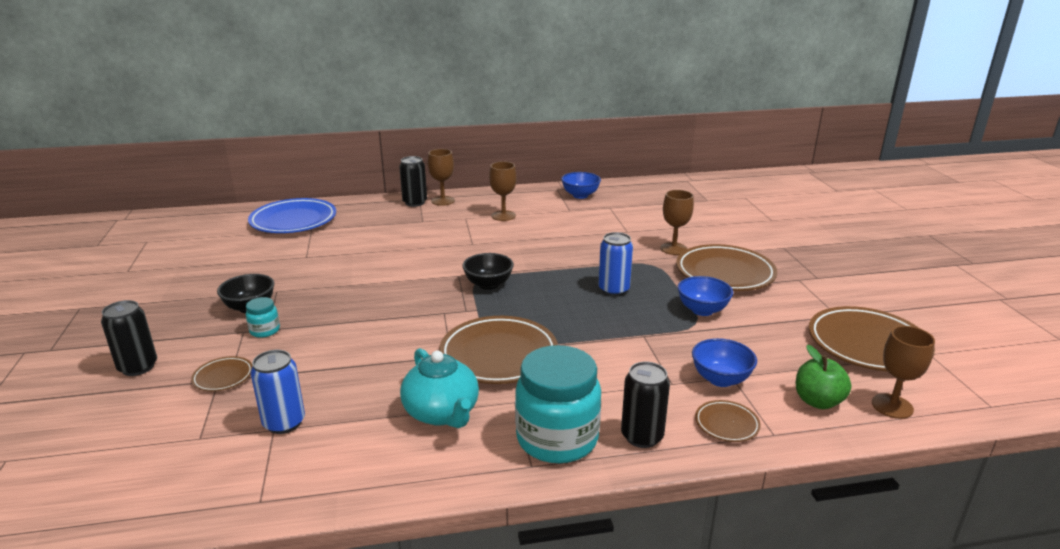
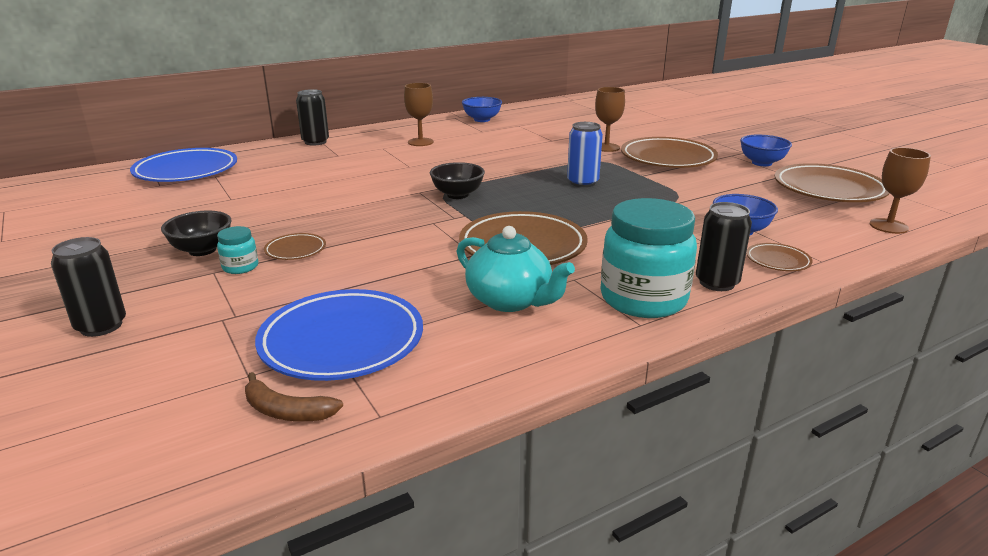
camera: 20 degrees left, 0 degrees up
brown plate [191,356,253,391] -> brown plate moved to [264,233,326,260]
blue can [250,350,305,434] -> blue plate [255,289,423,381]
brown goblet [428,149,455,206] -> none
blue bowl [677,276,733,316] -> blue bowl moved to [740,135,792,166]
green apple [796,345,851,409] -> none
none -> brown banana [245,372,343,422]

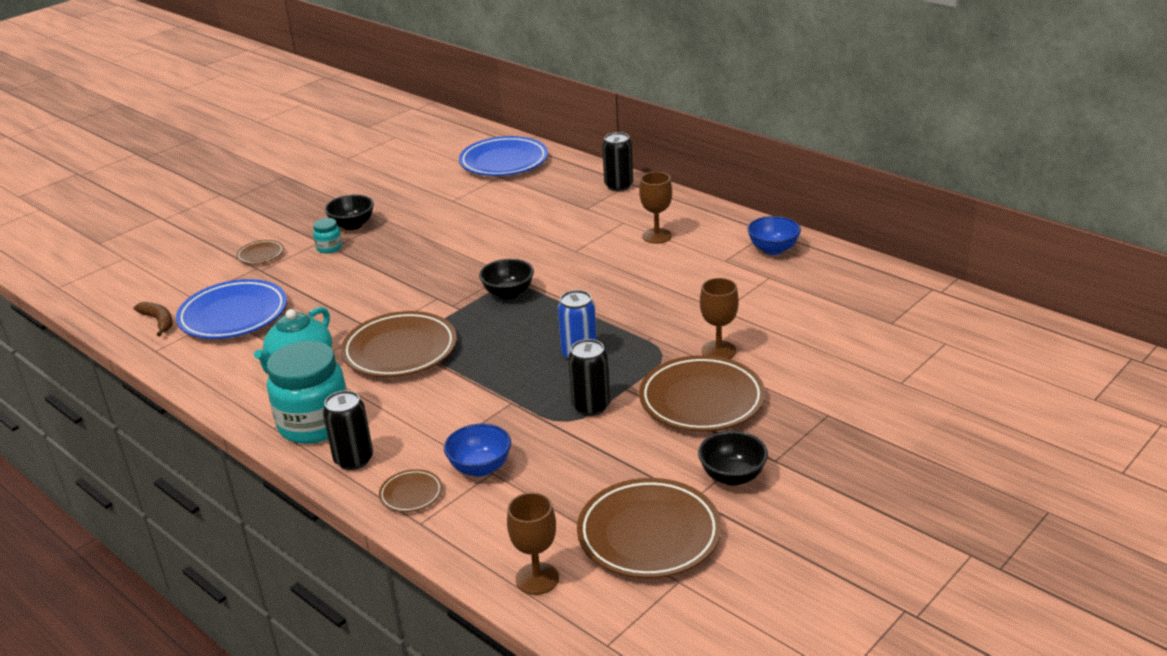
camera: 75 degrees right, 5 degrees up
black can [51,237,126,337] -> black can moved to [568,339,610,416]
brown banana [245,372,343,422] -> brown banana turned 135 degrees clockwise [134,302,173,336]
brown plate [264,233,326,260] -> brown plate moved to [236,240,284,264]
blue bowl [740,135,792,166] -> black bowl [698,431,768,486]

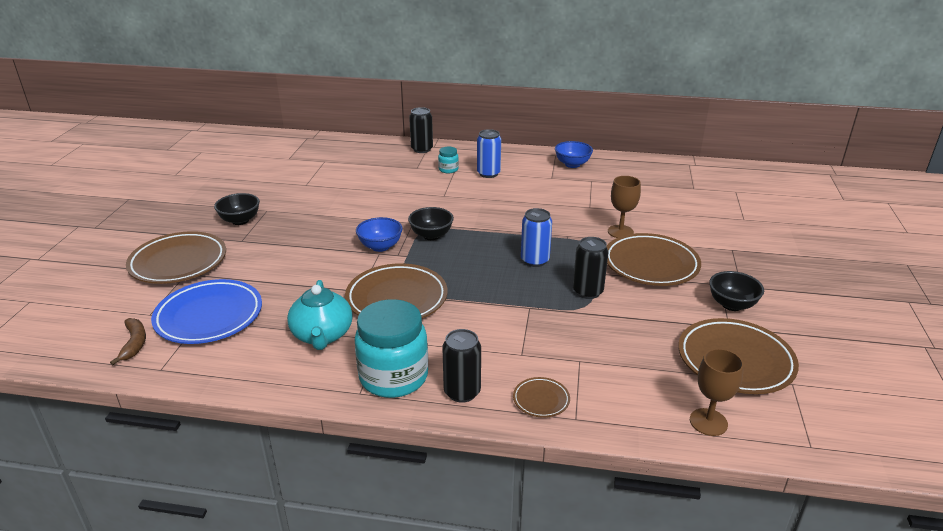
camera: 35 degrees left, 0 degrees up
brown banana [134,302,173,336] -> brown banana turned 60 degrees clockwise [110,318,146,365]
brown plate [236,240,284,264] -> brown plate [126,231,226,284], size x2.14
turquoise jar [313,218,342,253] -> turquoise jar moved to [438,147,459,173]
blue bowl [444,424,511,477] -> blue bowl moved to [356,217,403,252]
blue plate [459,136,548,176] -> none
brown goblet [639,172,672,244] -> blue can [477,129,501,178]

